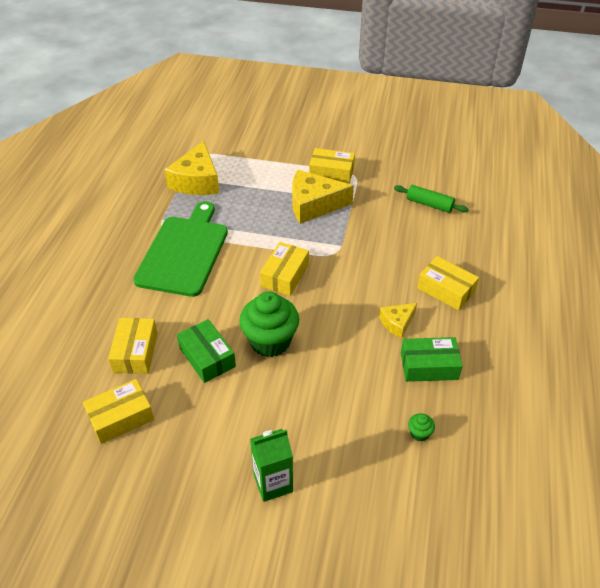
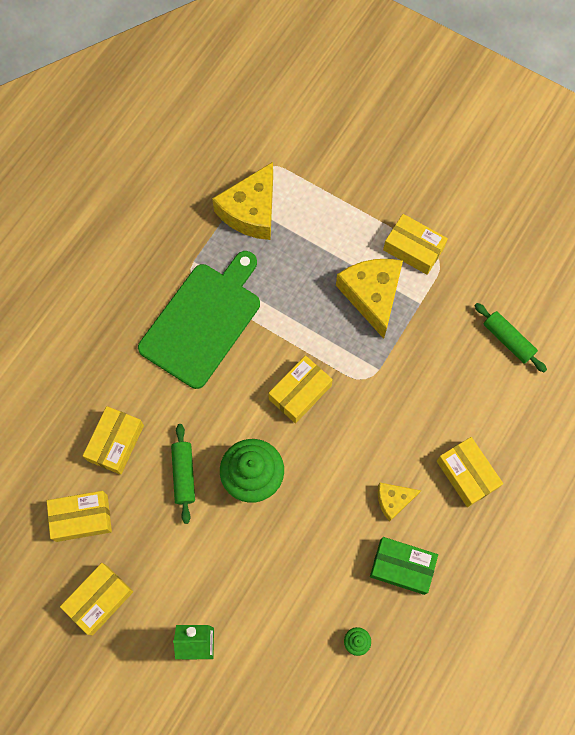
camera: 20 degrees right, 25 degrees up
green box [177,319,236,383] -> green rolling pin [171,424,195,524]
yellow cheese [292,170,354,224] -> yellow cheese turned 60 degrees clockwise [336,259,403,339]
none -> yellow box [60,563,133,635]

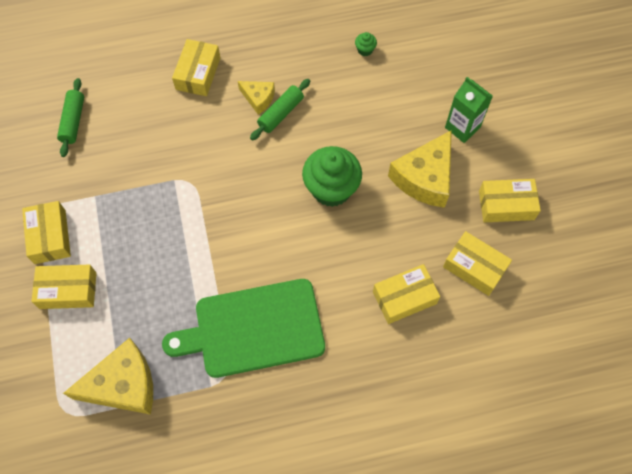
camera: 135 degrees left, 5 degrees down
green rolling pin [171,424,195,524] -> green rolling pin moved to [250,79,310,141]
yellow box [268,355,333,424] -> yellow box moved to [31,264,97,309]
yellow cheese [336,259,403,339] -> yellow cheese moved to [388,130,452,208]
green box [370,537,438,595] -> none

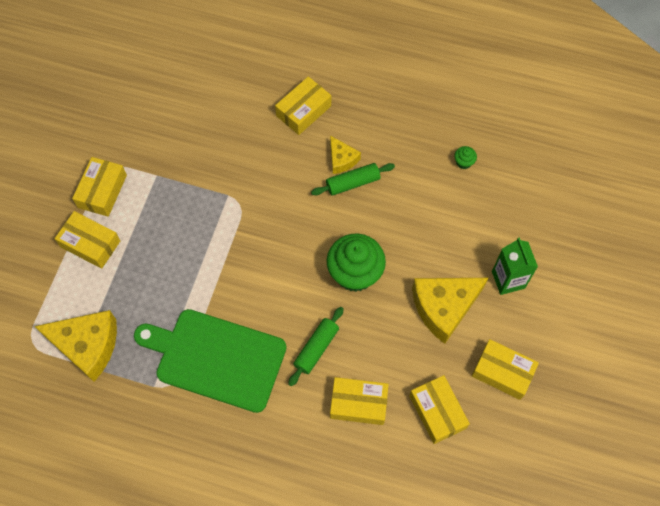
camera: 30 degrees right, 0 degrees up
green rolling pin [57,78,84,157] -> green rolling pin moved to [288,307,344,386]

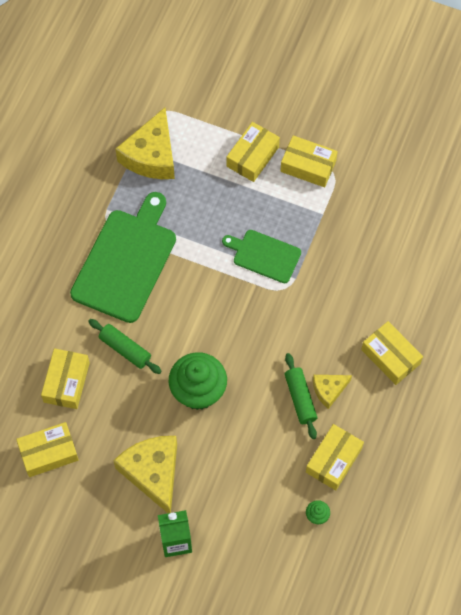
camera: 95 degrees right, 0 degrees up
yellow box [472,339,539,400] -> yellow box moved to [306,424,364,490]
none -> green cutting board [222,230,301,283]

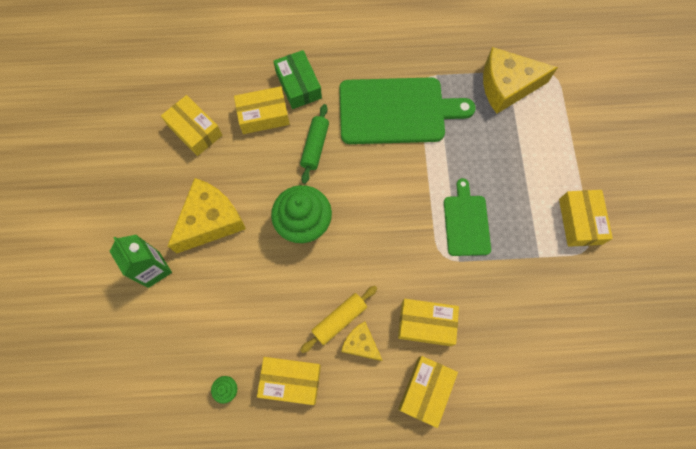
camera: 65 degrees right, 5 degrees up
yellow box [226,122,280,182] -> yellow box moved to [398,299,459,346]
green rolling pin [285,353,317,439] -> yellow rolling pin [300,286,377,353]
none -> green box [273,50,322,109]

